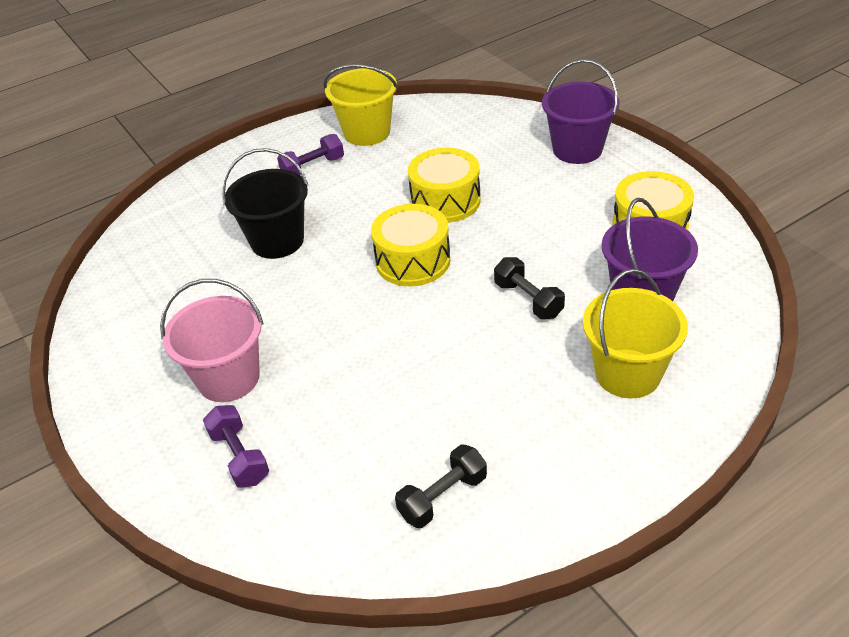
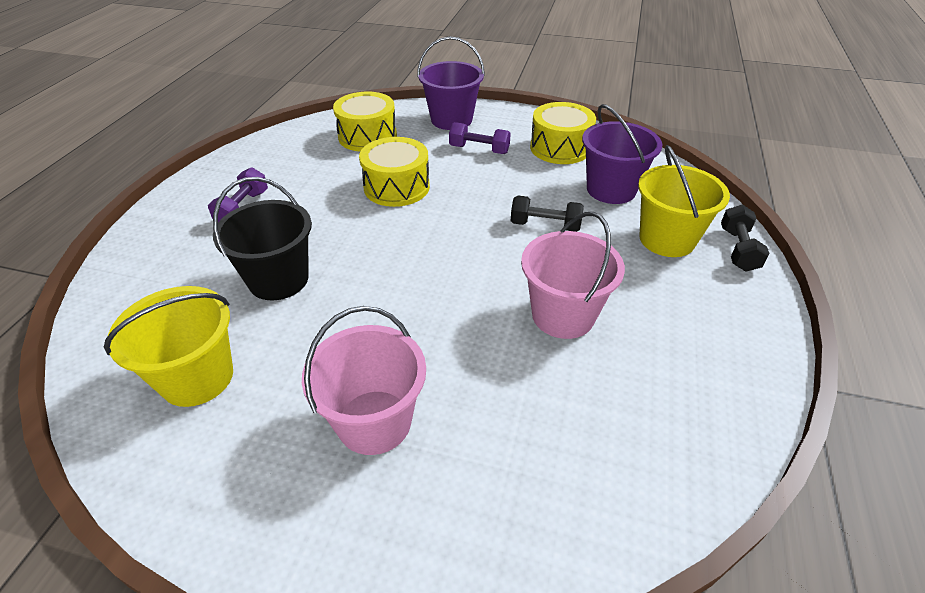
camera: 45 degrees left, 0 degrees up
purple dumbbell [203,405,269,488] -> purple dumbbell moved to [449,122,511,154]
yellow bucket [323,64,398,146] -> yellow bucket moved to [104,286,233,407]
yellow drum [371,204,450,286] -> yellow drum moved to [333,92,397,152]
black dumbbell [395,444,487,528] -> black dumbbell moved to [721,205,770,272]
none -> pink bucket [521,212,625,339]

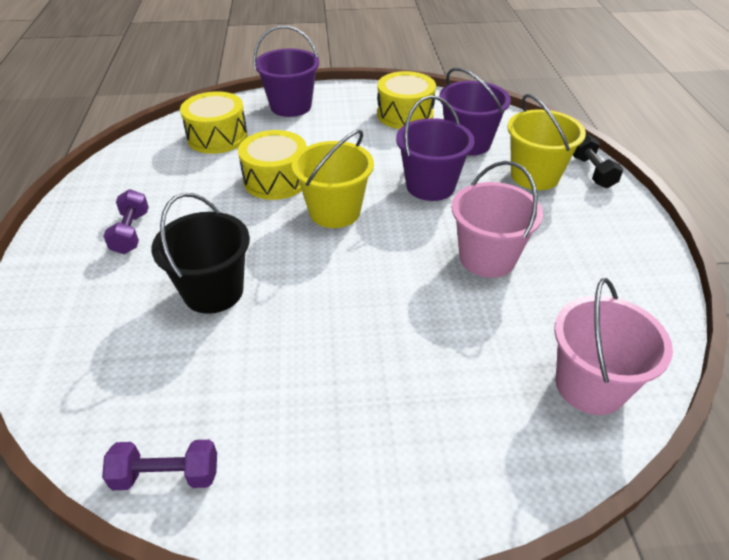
camera: 20 degrees left, 0 degrees up
yellow bucket [104,286,233,407] -> yellow bucket moved to [292,130,374,228]
pink bucket [302,306,426,455] -> pink bucket moved to [554,278,673,415]
purple dumbbell [449,122,511,154] -> purple dumbbell moved to [102,440,217,490]
black dumbbell [511,195,584,232] -> purple bucket [396,95,474,201]

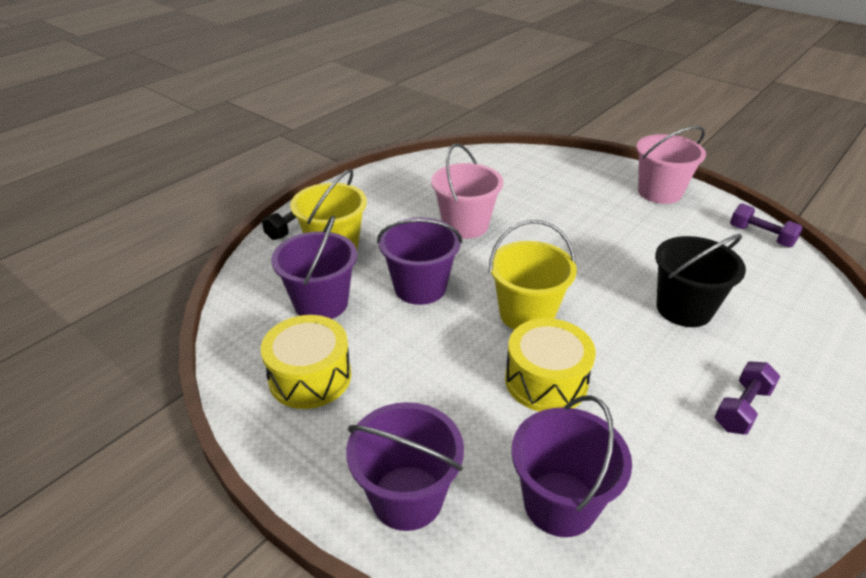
camera: 135 degrees left, 5 degrees down
yellow drum [180,91,248,154] -> purple bucket [511,395,632,537]
pink bucket [554,278,673,415] -> pink bucket moved to [636,126,706,204]

